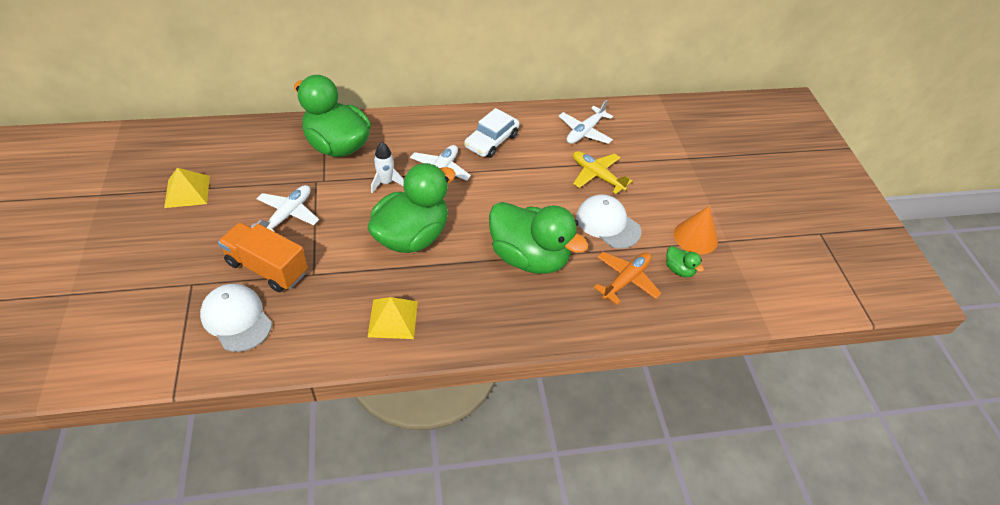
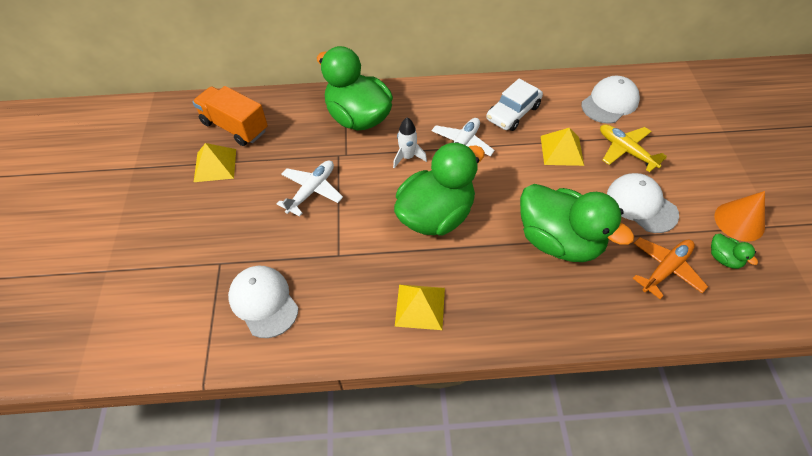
camera: 10 degrees right, 5 degrees up
orange truck [218,222,308,292] -> orange truck moved to [193,86,268,146]
white plane [559,100,613,144] -> white cap [581,76,640,124]
none -> yellow pyramid [541,128,584,166]

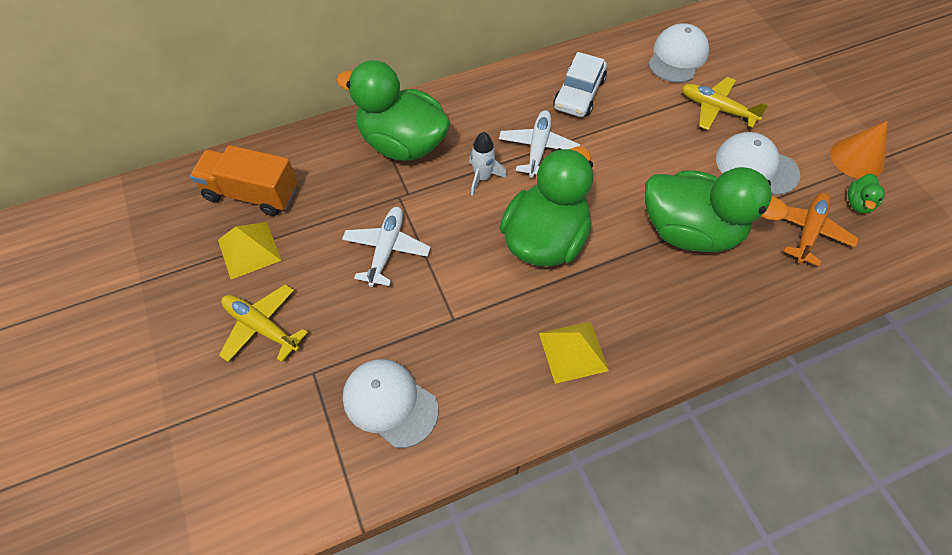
camera: 20 degrees left, 5 degrees up
yellow pyramid [541,128,584,166] -> none
green duck [711,234,758,269] -> green duck turned 75 degrees clockwise [848,174,885,214]
none -> yellow plane [219,284,308,362]

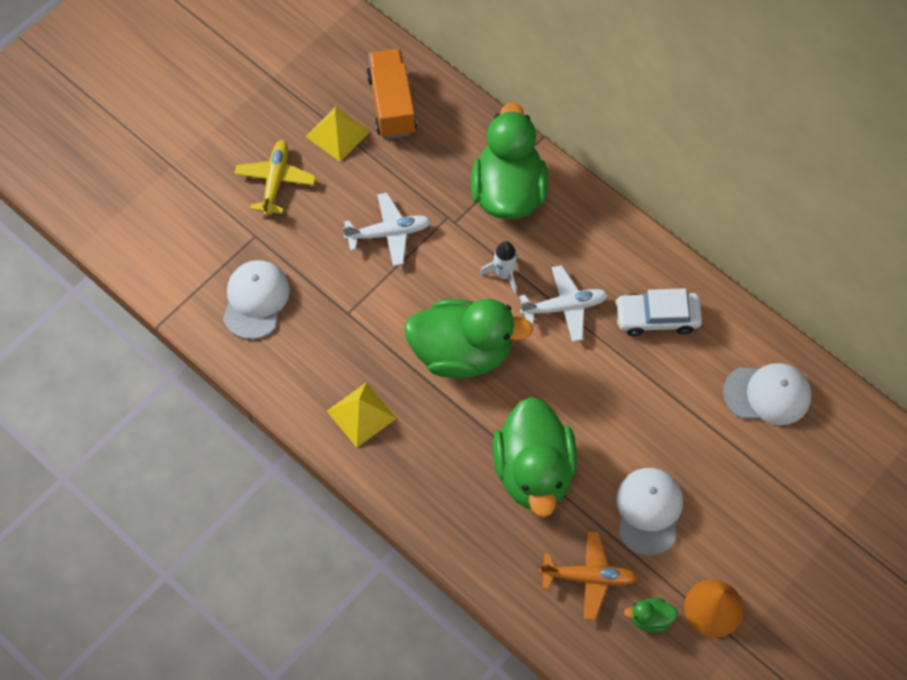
camera: 65 degrees right, 5 degrees up
yellow plane [682,77,769,130] -> none

